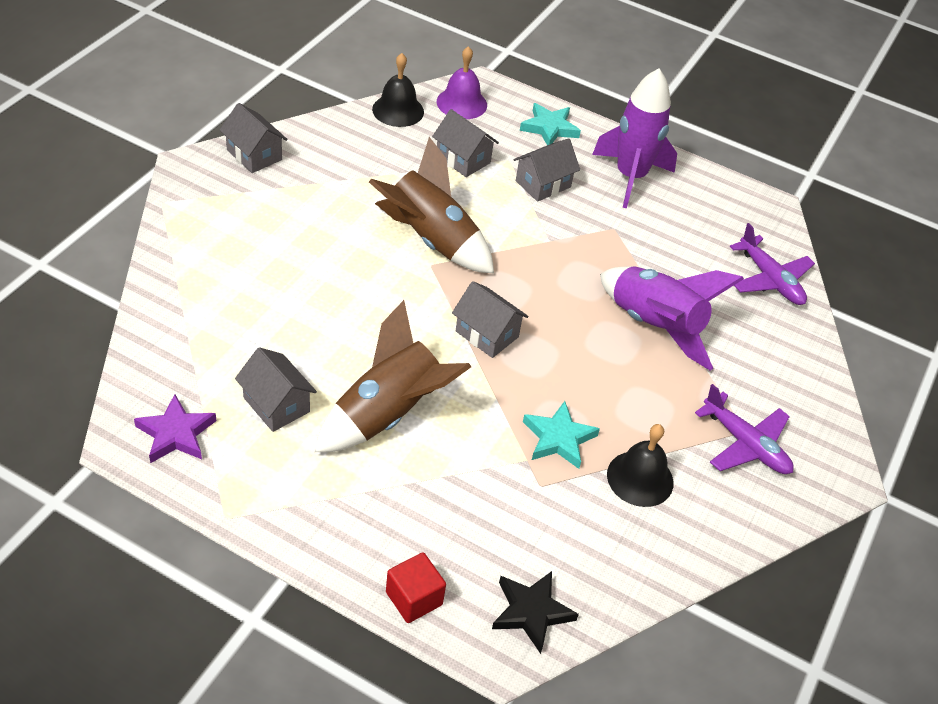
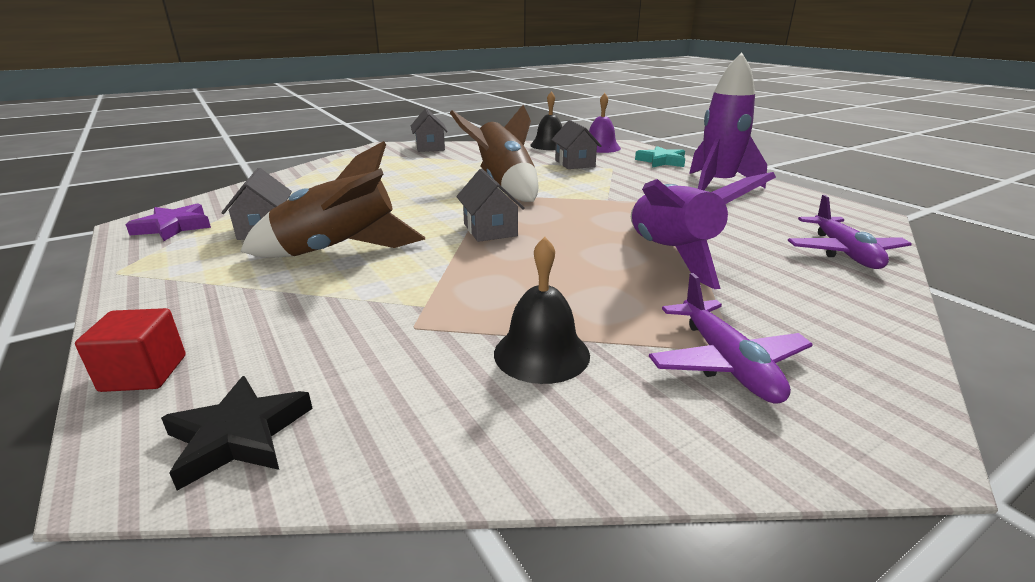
camera: 35 degrees right, 20 degrees down
grey house [514,138,580,202] -> none
turquoise star [523,401,600,469] -> none

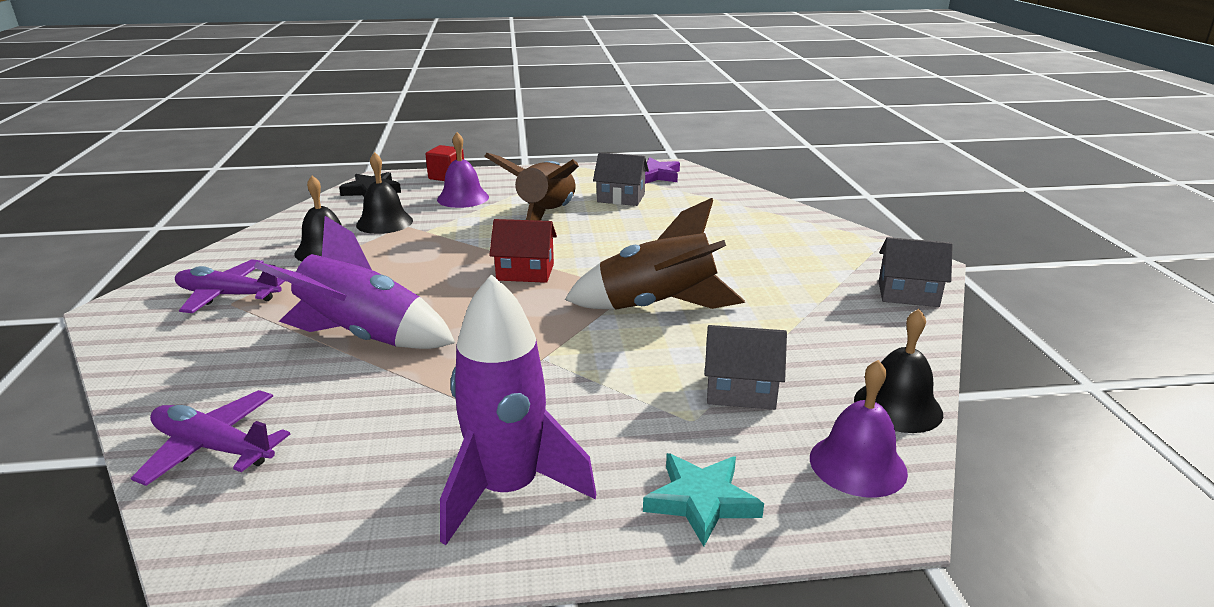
camera: 115 degrees right, 0 degrees up
grey house [456,169,525,242] -> red house [489,219,557,283]
none -> black bell [356,152,413,234]
none -> purple bell [437,132,489,208]

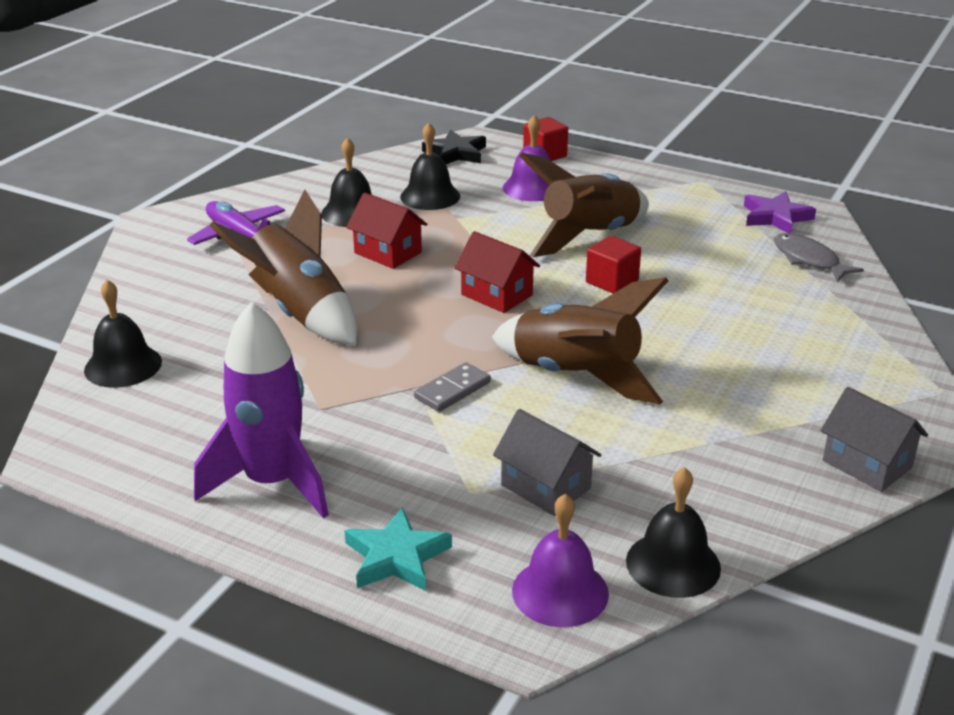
camera: 35 degrees right, 5 degrees up
purple plane [131,390,290,486] -> black bell [84,280,162,388]
purple rocket [254,216,455,349] -> brown rocket [209,190,357,345]
grey house [593,152,649,206] -> none
none -> red house [346,193,427,269]
none -> grey domino [414,362,491,412]
none -> red cube [586,236,641,294]
none -> grey fish [774,233,864,282]

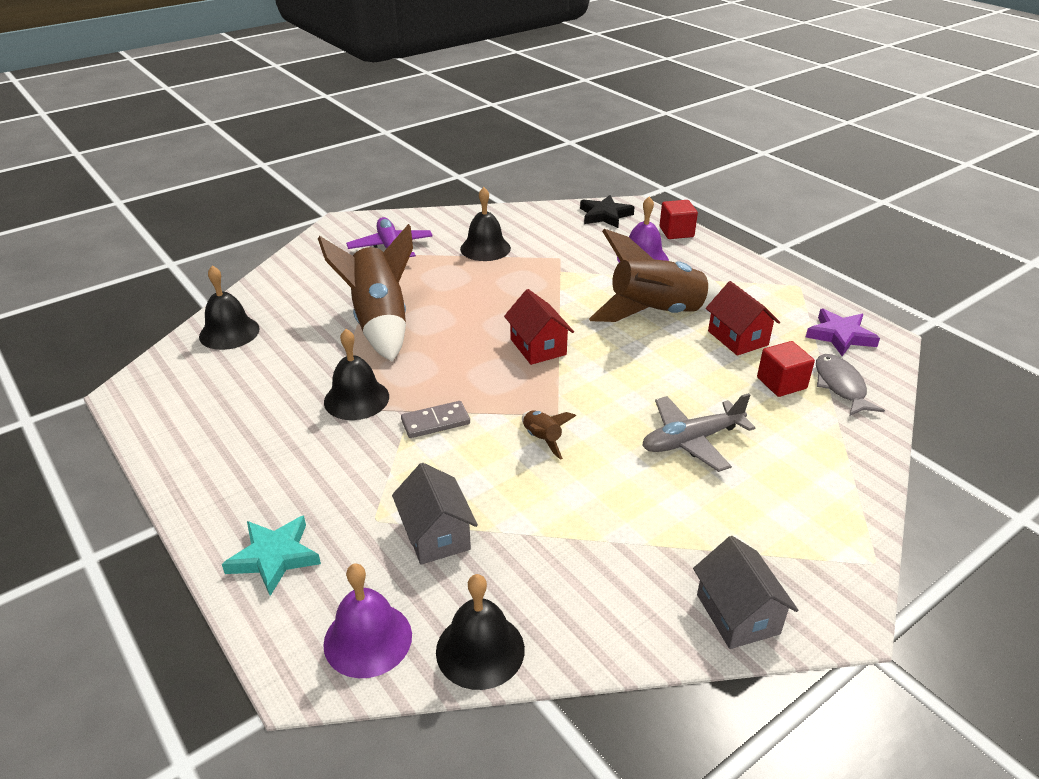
camera: 25 degrees right, 5 degrees up
purple rocket [194,301,329,518] -> none
red house [346,193,427,269] -> red house moved to [706,281,780,356]
black bell [400,122,460,210] -> black bell moved to [324,329,389,420]
brown rocket [492,277,668,404] -> brown rocket [522,410,576,460], size x0.42
red cube [586,236,641,294] -> red cube moved to [757,341,815,397]
none -> grey plane [642,393,755,472]

